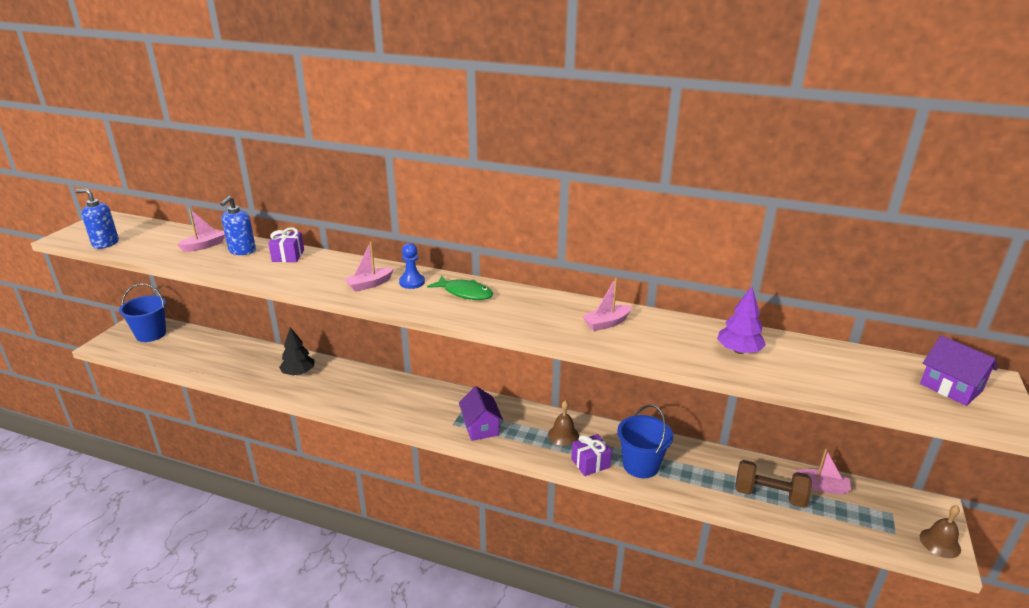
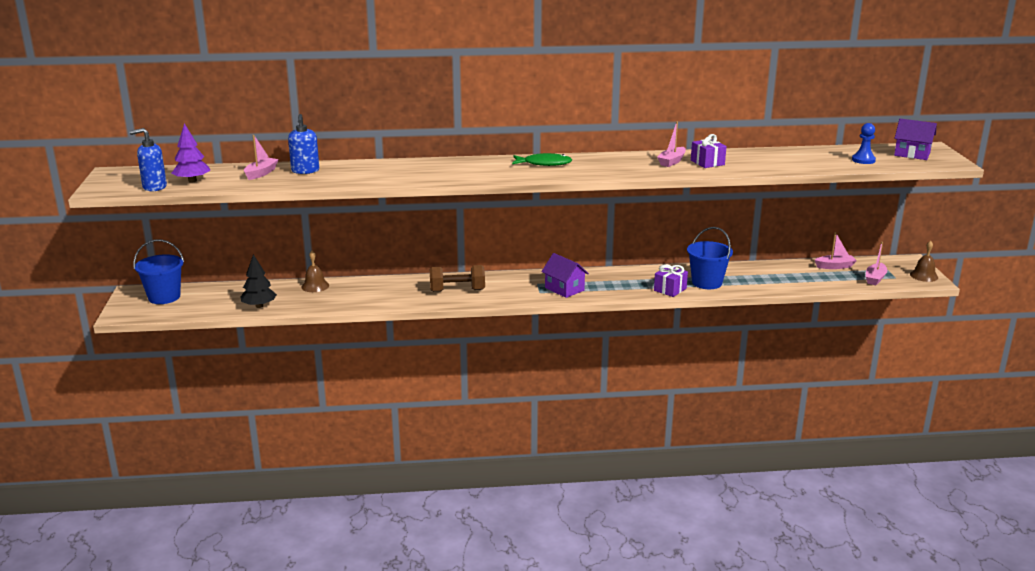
camera: 25 degrees left, 5 degrees down
purple gift [268,227,304,262] -> purple gift moved to [691,134,727,168]
black tree [279,327,314,375] -> black tree moved to [240,254,277,308]
pink boat [345,242,394,292] -> pink boat moved to [866,242,887,285]
blue pawn [399,243,425,289] -> blue pawn moved to [852,123,876,164]
brown bell [548,400,579,446] -> brown bell moved to [301,251,329,292]
purple tree [717,287,766,354] -> purple tree moved to [172,123,210,183]
brown dumbbell [735,460,812,508] -> brown dumbbell moved to [430,265,485,292]

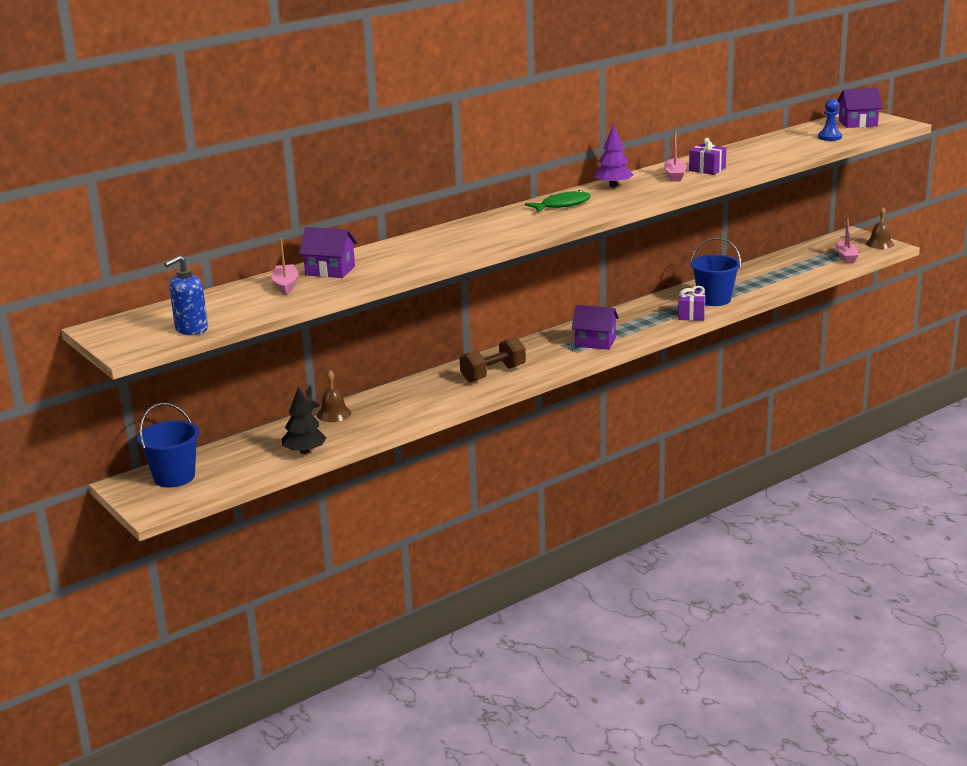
camera: 30 degrees left, 0 degrees up
purple tree [172,123,210,183] -> purple tree moved to [594,124,633,187]
blue soap dispenser [288,114,319,174] -> purple house [299,227,357,278]
pink boat [815,232,857,269] -> none

